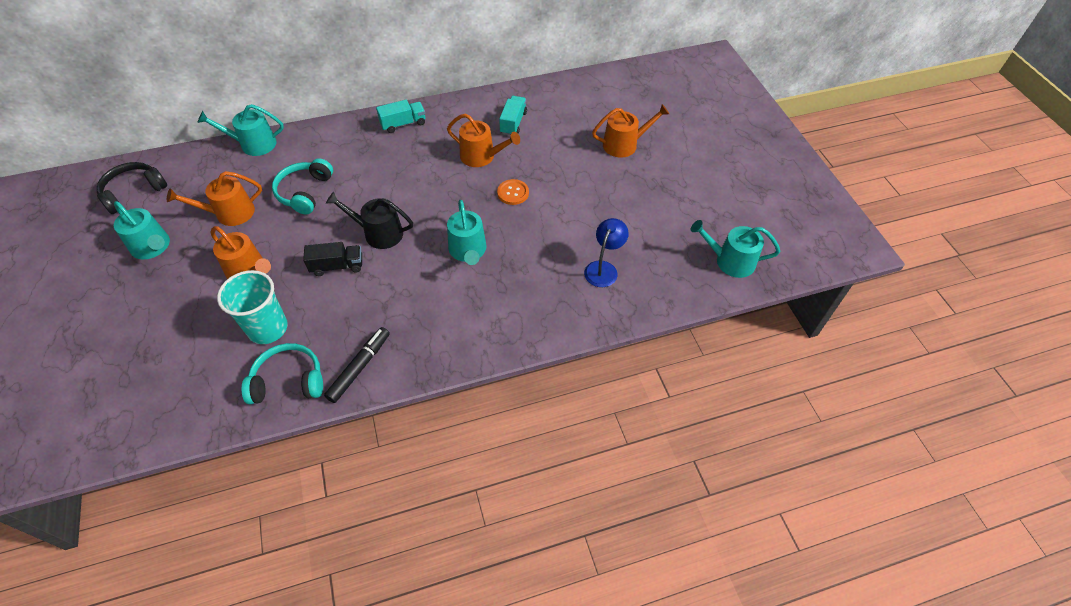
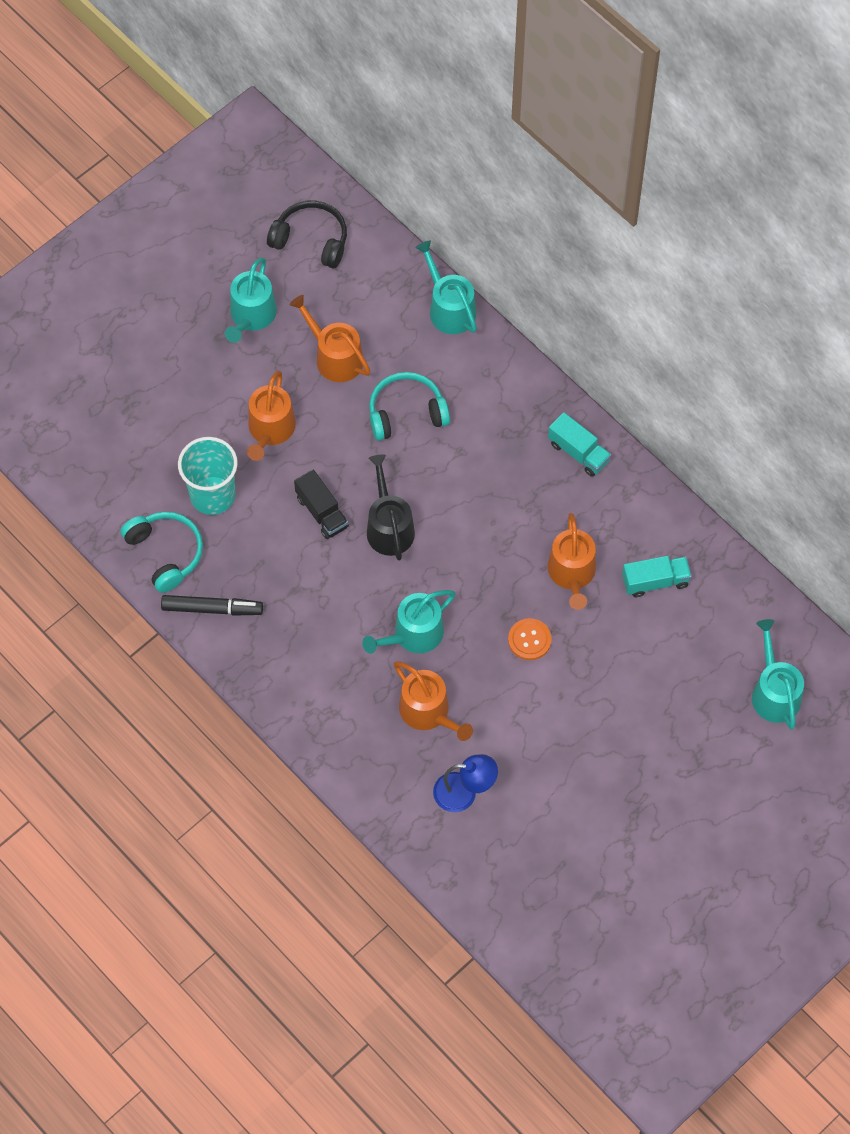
camera: 65 degrees right, 10 degrees up
orange watering can [592,104,669,158] -> orange watering can moved to [394,661,473,741]
turquoise watering can [691,220,780,278] -> turquoise watering can moved to [752,619,804,730]

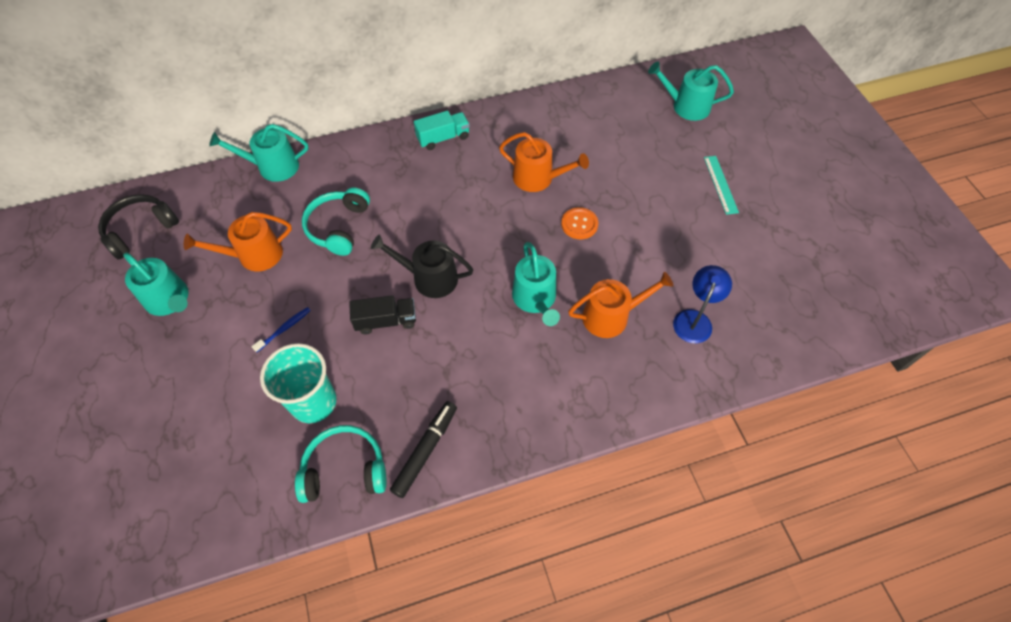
camera: 65 degrees left, 5 degrees down
orange watering can [247,371,296,461] -> blue toothbrush [251,307,311,352]
turquoise truck [622,556,692,597] -> none
none -> turquoise ruler [704,156,739,215]

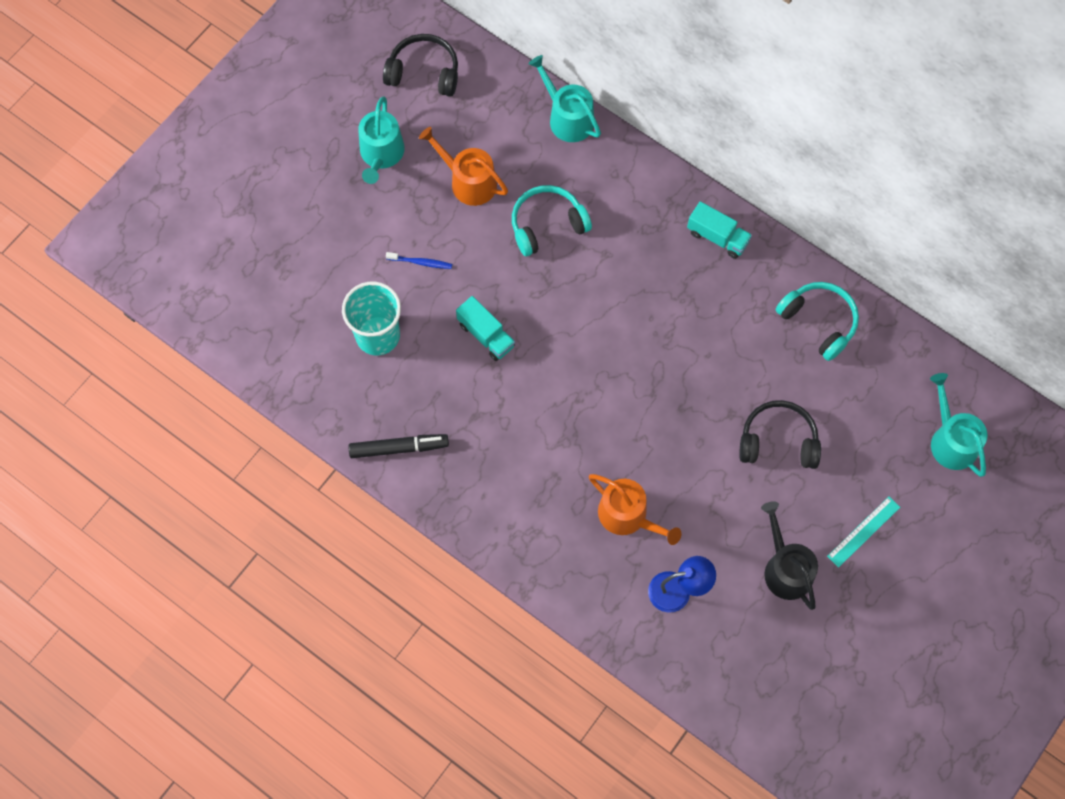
camera: 55 degrees right, 10 degrees up
turquoise headphones [295,425,386,503] -> turquoise headphones moved to [776,282,859,361]
black truck [349,295,416,334] -> turquoise truck [456,296,515,361]
black watering can [371,235,473,298] -> black watering can moved to [761,501,818,610]
orange watering can [499,132,589,192] -> none
turquoise watering can [512,242,560,326] -> none
orange button [561,207,598,239] -> none
none -> black headphones [739,400,821,469]

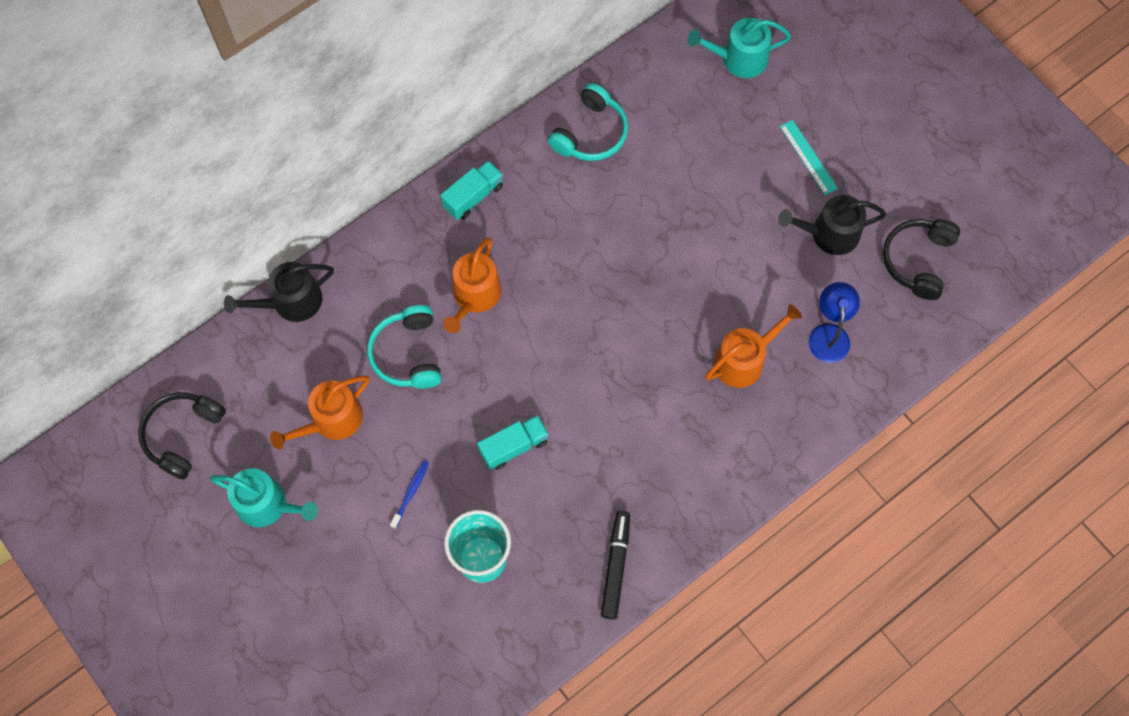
camera: 75 degrees left, 0 degrees up
turquoise watering can [529,55,601,142] -> black watering can [224,262,334,322]
black headphones [739,400,821,469] -> black headphones moved to [883,219,960,300]
turquoise headphones [776,282,859,361] -> turquoise headphones turned 150 degrees clockwise [548,83,628,161]
none -> orange watering can [443,238,501,333]

